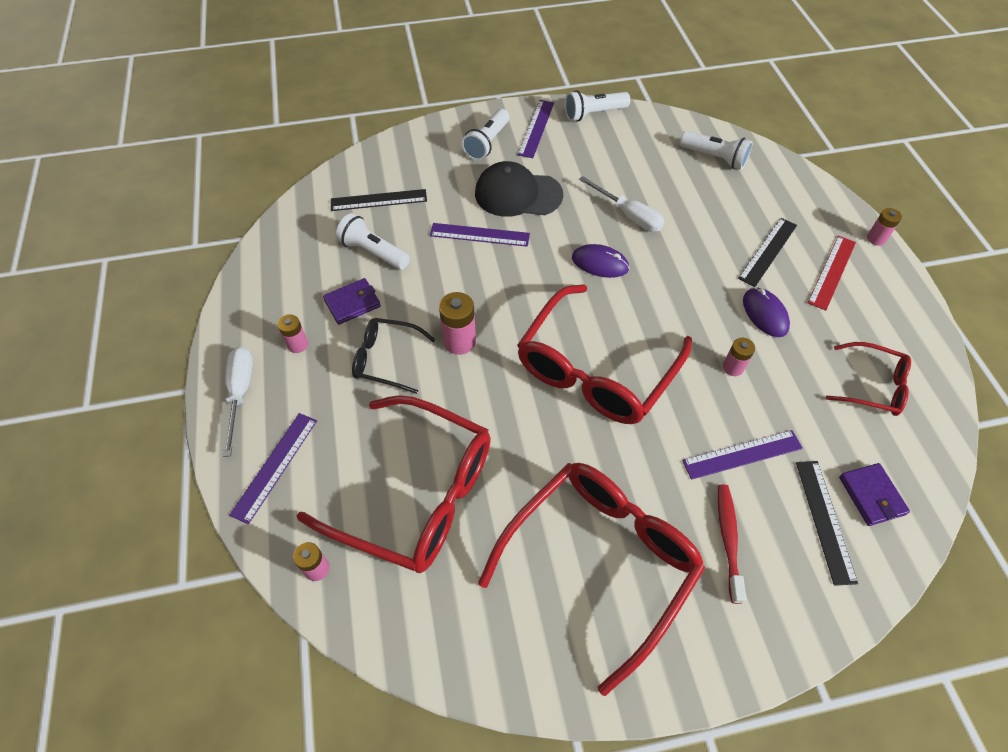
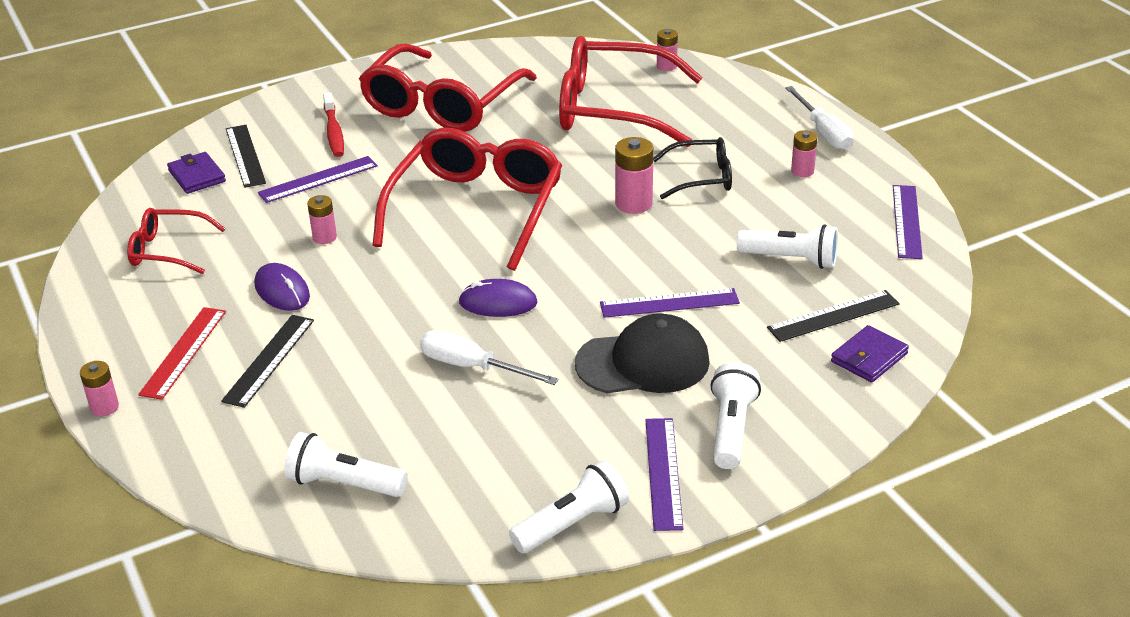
camera: 165 degrees right, 20 degrees down
purple ruler [229,413,317,524] -> purple ruler moved to [893,185,923,259]
purple wallet [323,278,381,325] -> purple wallet moved to [831,325,909,383]

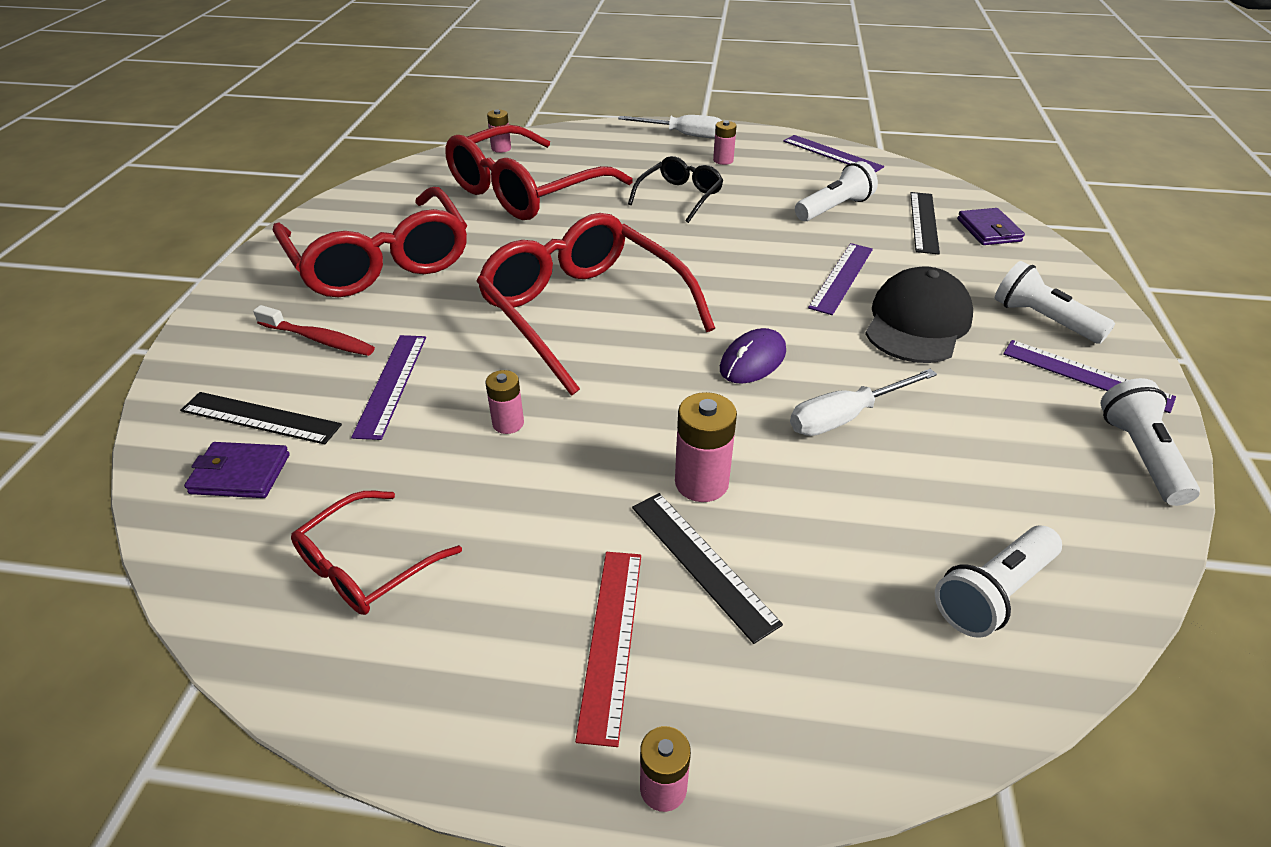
camera: 55 degrees left, 5 degrees up
red ruler [138,307,226,400] -> red ruler turned 45 degrees clockwise [575,552,641,747]
purple mouse [255,263,310,311] -> none
pink battery [615,137,654,214] -> pink battery moved to [675,392,737,502]

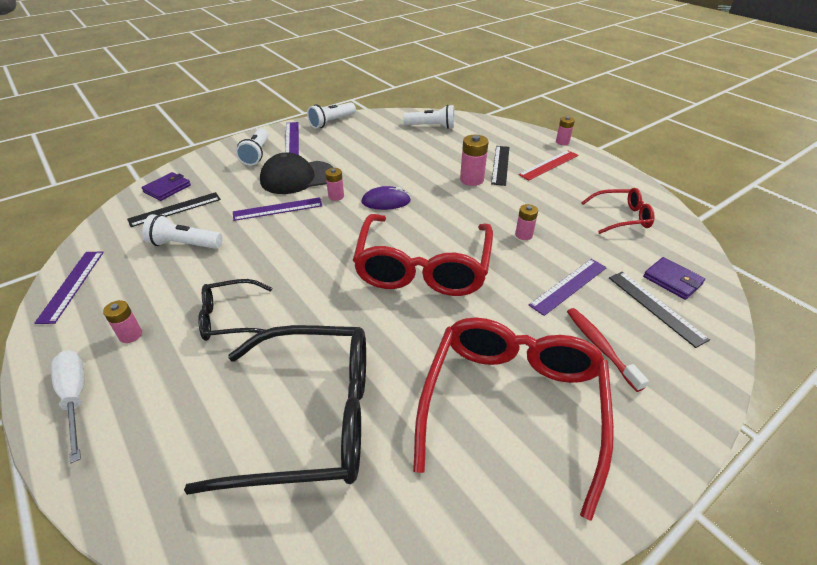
camera: 135 degrees left, 0 degrees up
red glasses [445,124,633,220] -> black glasses [184,325,366,495]
pink battery [487,109,511,153] -> pink battery moved to [325,168,344,201]
white screwdriver [790,369,937,436] -> none

